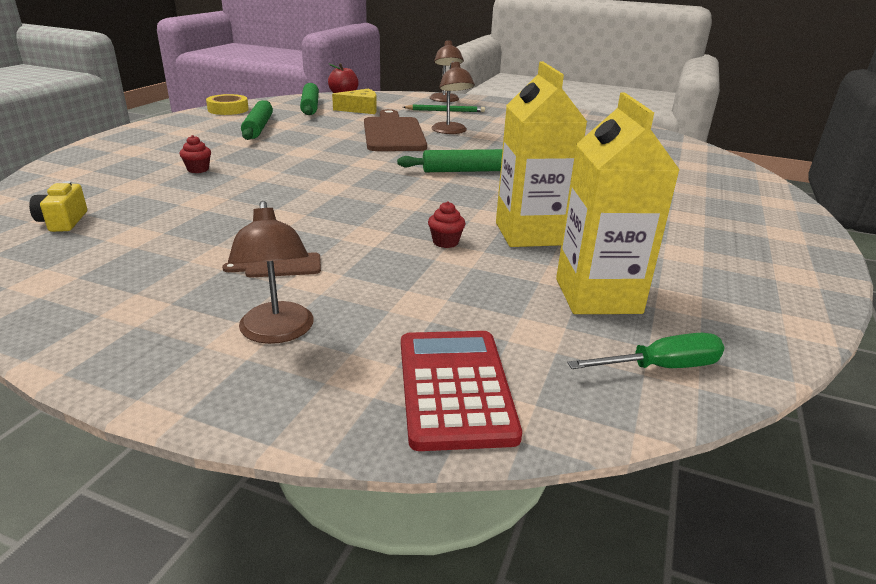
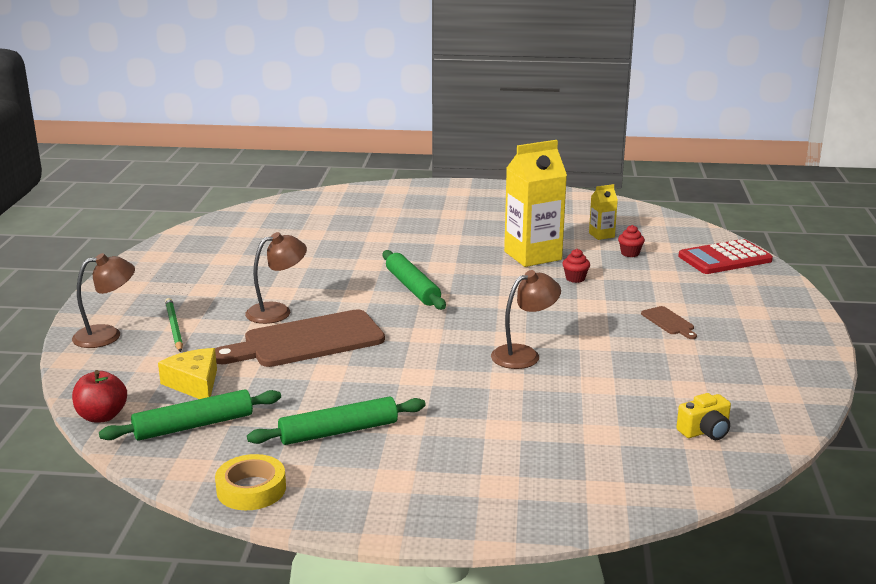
camera: 105 degrees left, 5 degrees down
red cupcake [179,135,211,173] -> red cupcake moved to [618,225,645,257]
brown lamp [228,201,314,344] -> brown lamp moved to [491,270,561,369]
yellow carton [556,93,680,314] -> yellow carton [589,184,618,240], size x0.47
green screwdriver [567,333,725,369] -> none

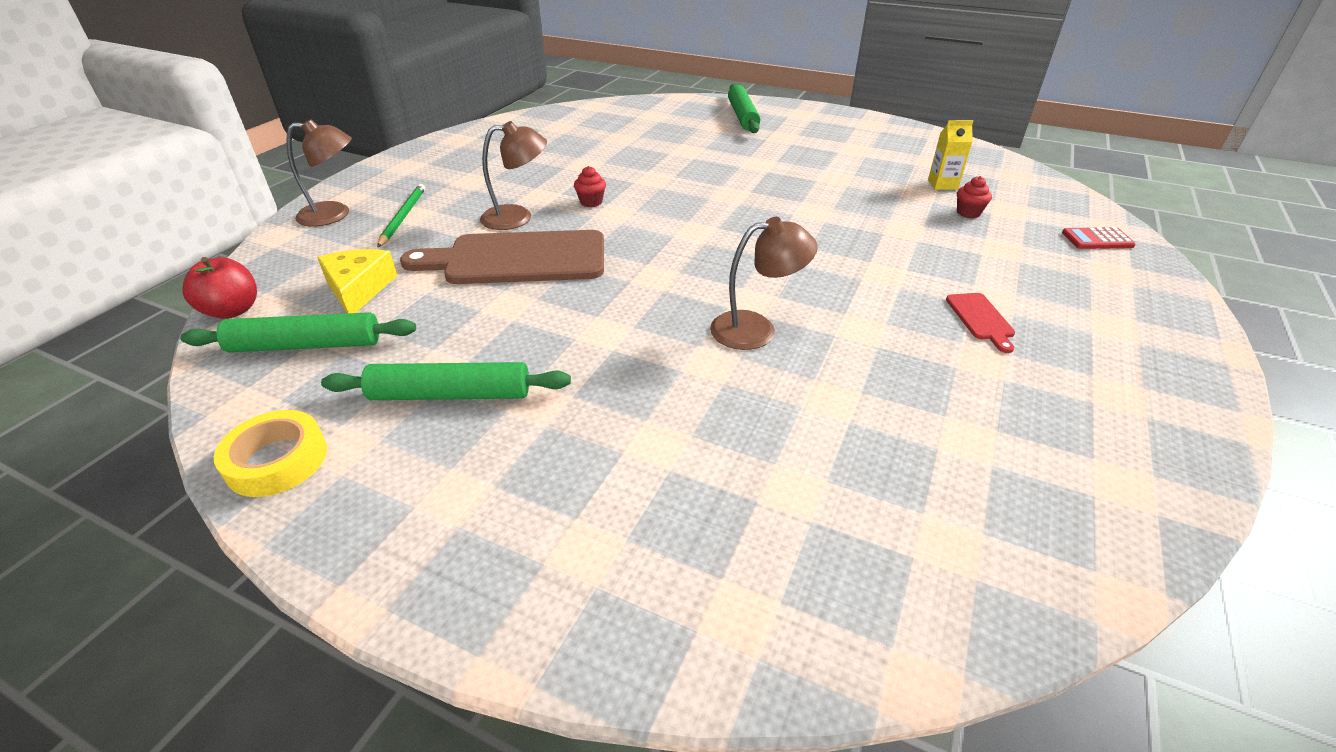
camera: 20 degrees right, 15 degrees up
green rolling pin [383,250,446,310] -> green rolling pin moved to [728,84,760,133]
yellow carton [504,140,567,267] -> none
red cupcake [562,249,590,283] -> red cupcake moved to [574,166,606,207]
brown cutting board [641,306,697,339] -> red cutting board [946,293,1015,353]
yellow camera [676,393,731,440] -> none
red calculator [678,239,773,274] -> red calculator [1062,227,1136,249], size x0.54

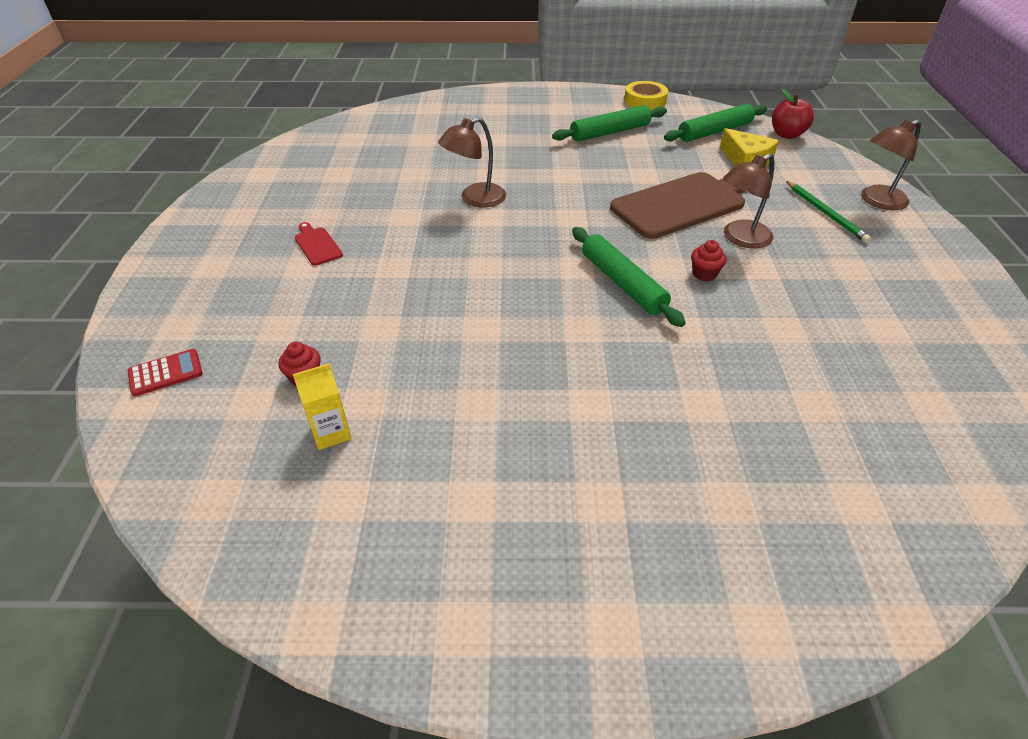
camera: 155 degrees right, 5 degrees up
green rolling pin [728,84,760,133] -> green rolling pin moved to [572,227,686,327]

